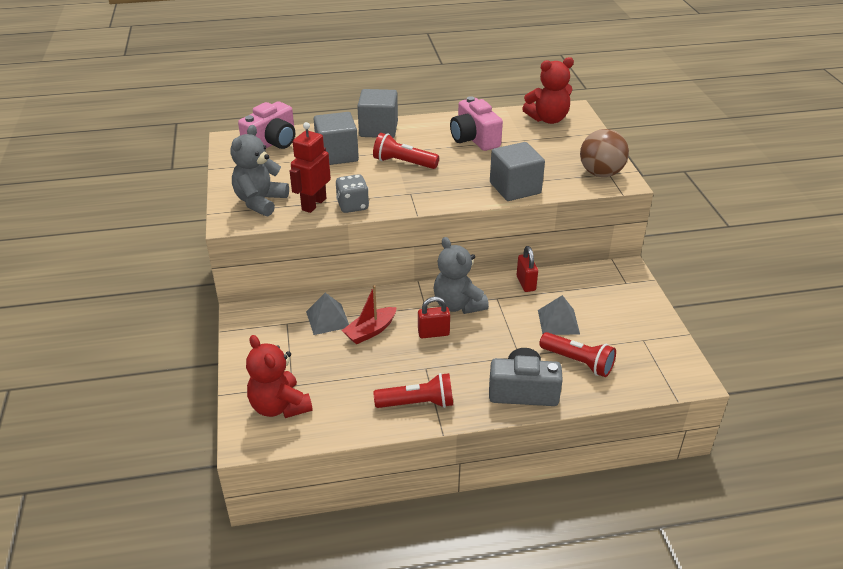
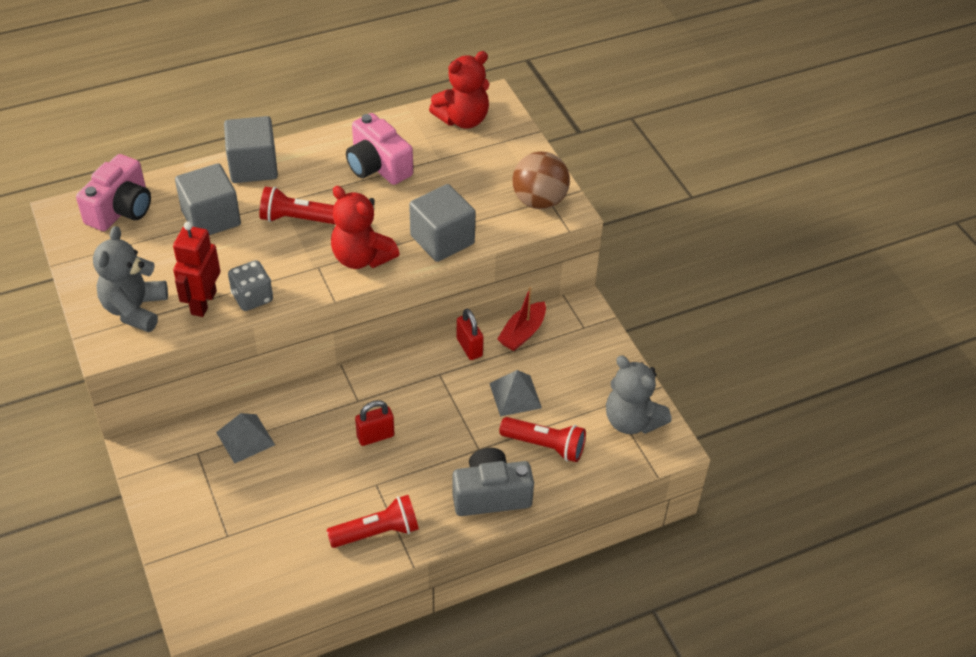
camera: 15 degrees left, 10 degrees up
red teddy bear [246,335,312,418] -> red teddy bear moved to [331,186,400,269]
red boat [342,285,397,344] -> red boat moved to [497,287,546,351]
grey teddy bear [434,237,489,314] -> grey teddy bear moved to [606,355,672,434]

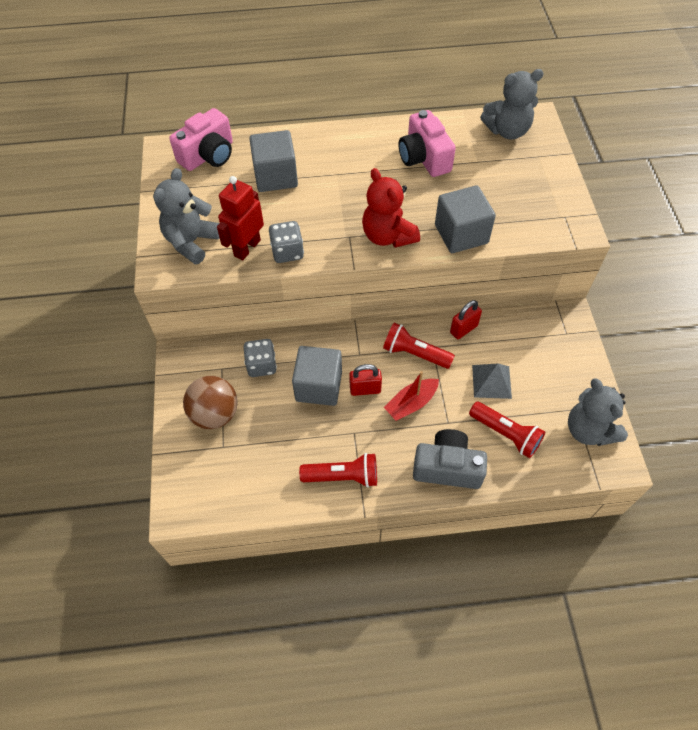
camera: 20 degrees right, 10 degrees up
grey pyramid [216,413,275,464] -> grey dice [244,339,277,377]
grey cube [224,116,278,183] -> grey cube moved to [292,346,342,406]
red flashlight [259,186,336,225] -> red flashlight moved to [383,323,455,369]
red teddy bear [429,51,489,129] -> grey teddy bear [480,69,544,140]
red padlock [457,309,484,360] -> red padlock turned 60 degrees clockwise [450,300,482,339]
red boat [497,287,546,351] -> red boat moved to [384,371,439,421]
brown ball [513,151,570,209] -> brown ball moved to [183,376,238,429]

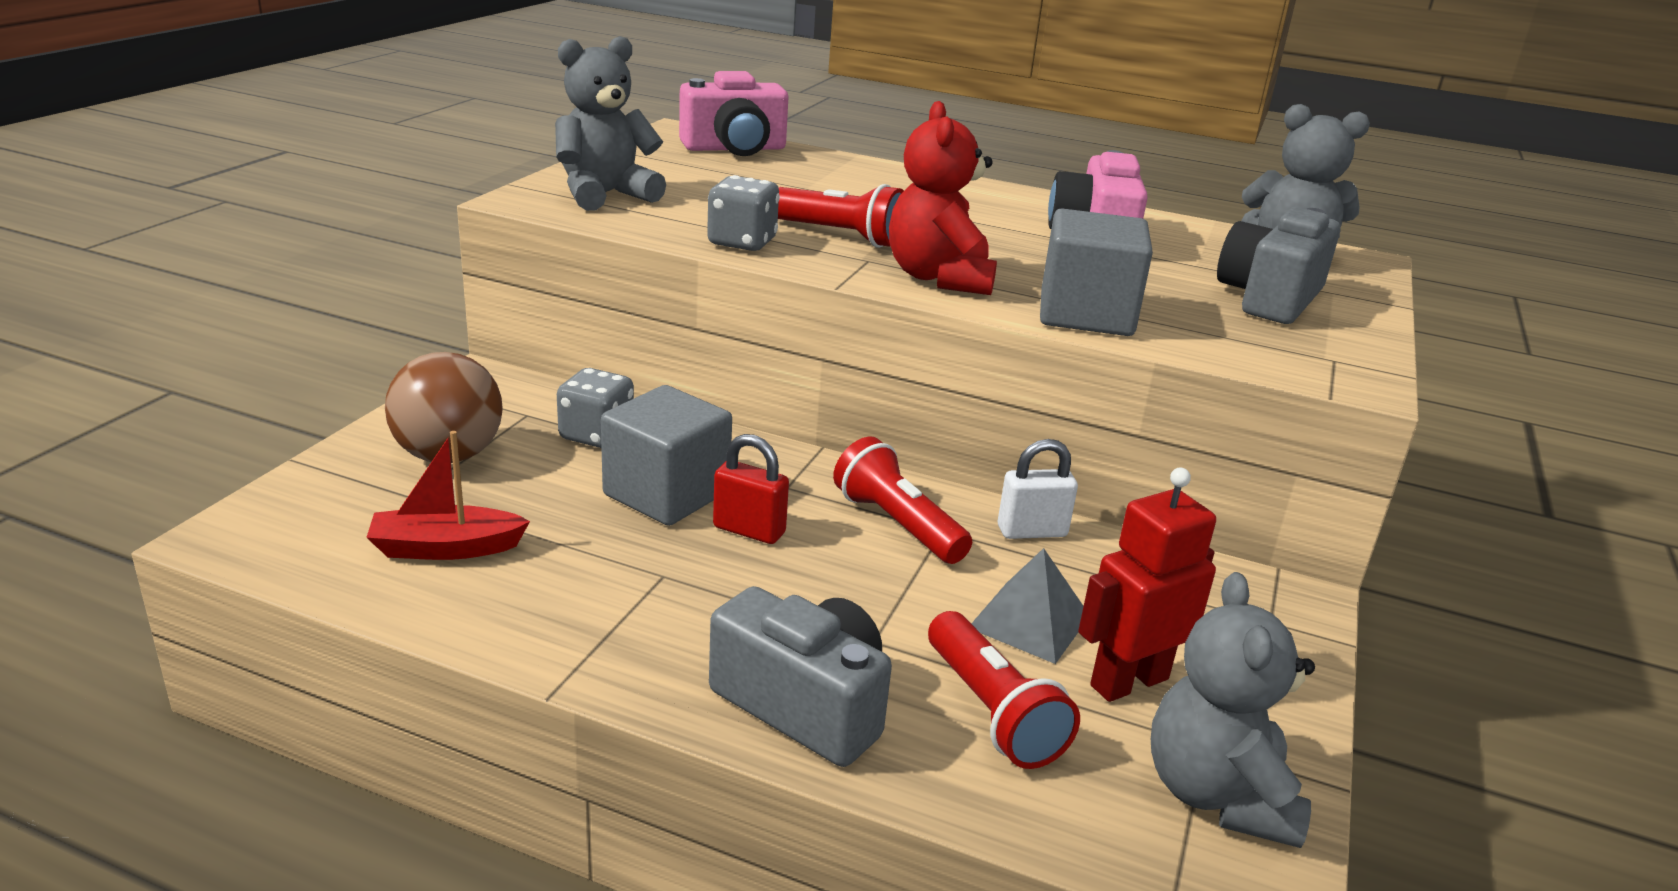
camera: 25 degrees right, 30 degrees down
red robot [217,176,264,260] -> red robot moved to [1078,467,1216,702]
grey cube [249,130,298,192] -> none
red flashlight [299,453,377,487] -> red flashlight moved to [778,184,904,248]
red boat [384,371,439,421] -> red boat moved to [366,431,530,560]
red padlock [450,300,482,339] -> white padlock [998,439,1078,539]
none -> grey camera [1217,207,1341,324]

